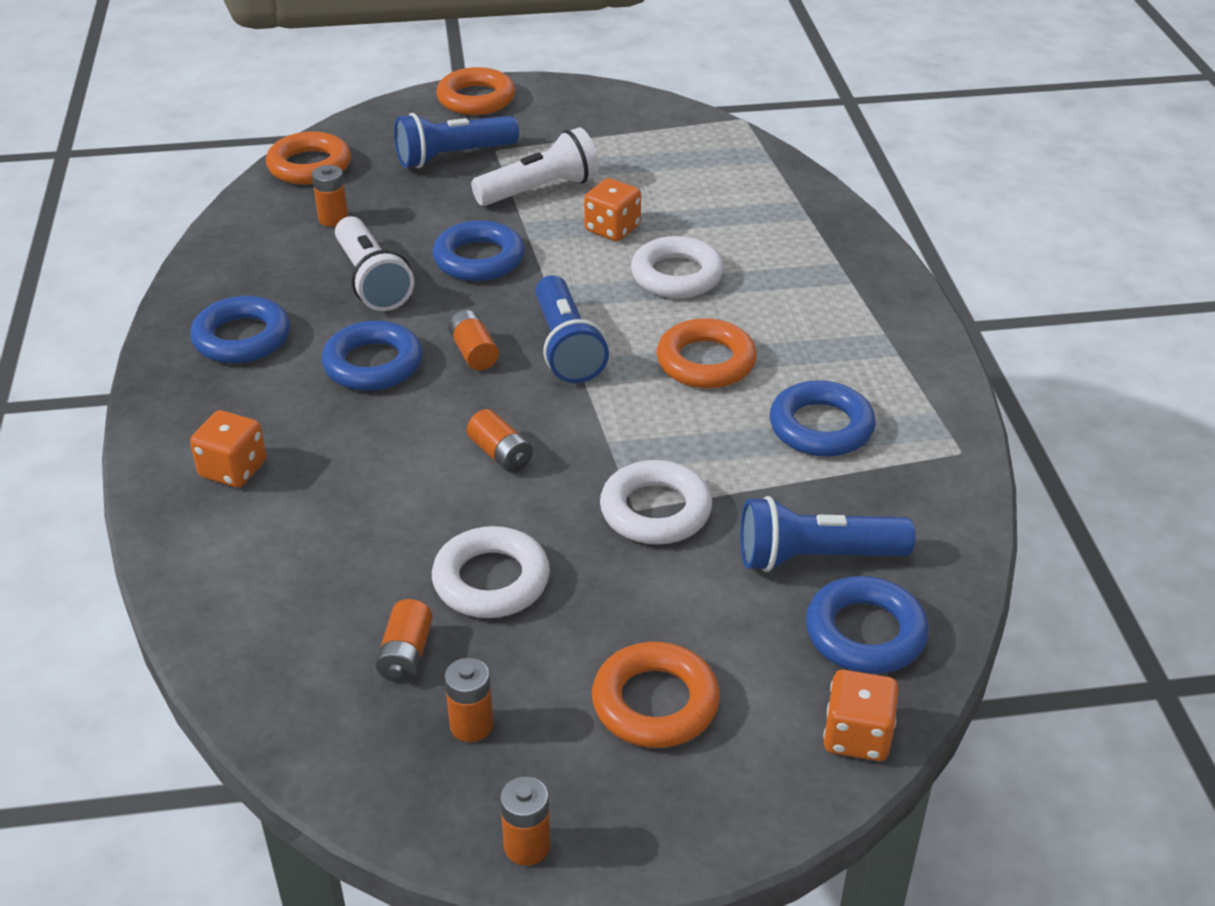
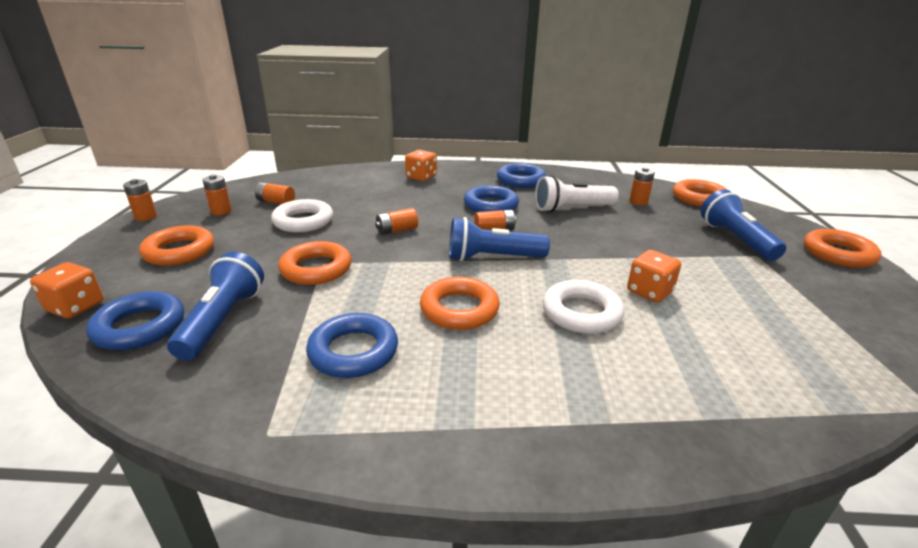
camera: 100 degrees right, 10 degrees down
blue ring [433,220,525,281] -> none
white flashlight [471,127,599,206] -> none
white ring [600,460,712,544] -> orange ring [278,241,352,285]

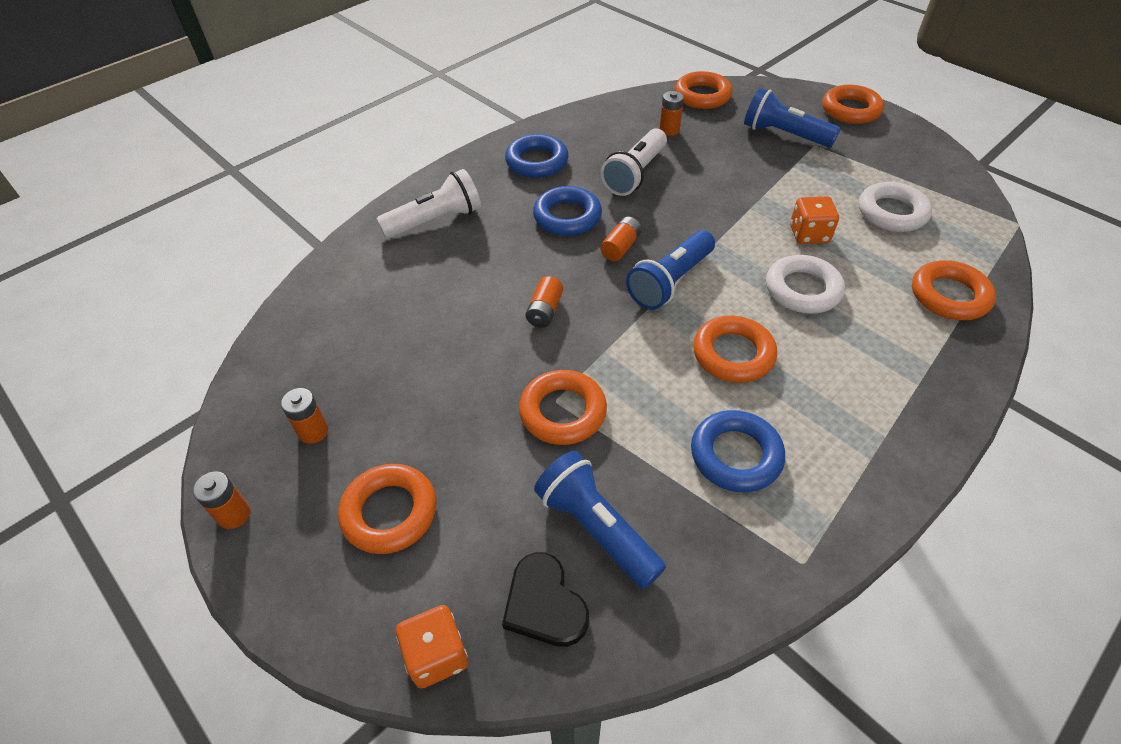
camera: 45 degrees left, 20 degrees up
blue ring [86,291,184,350] -> black heart [502,552,589,647]
orange battery [255,182,295,204] -> none
white ring [271,199,333,232] -> white ring moved to [859,182,932,232]
orange dice [405,150,437,181] -> white flashlight [376,169,481,239]
none -> orange ring [912,260,996,320]

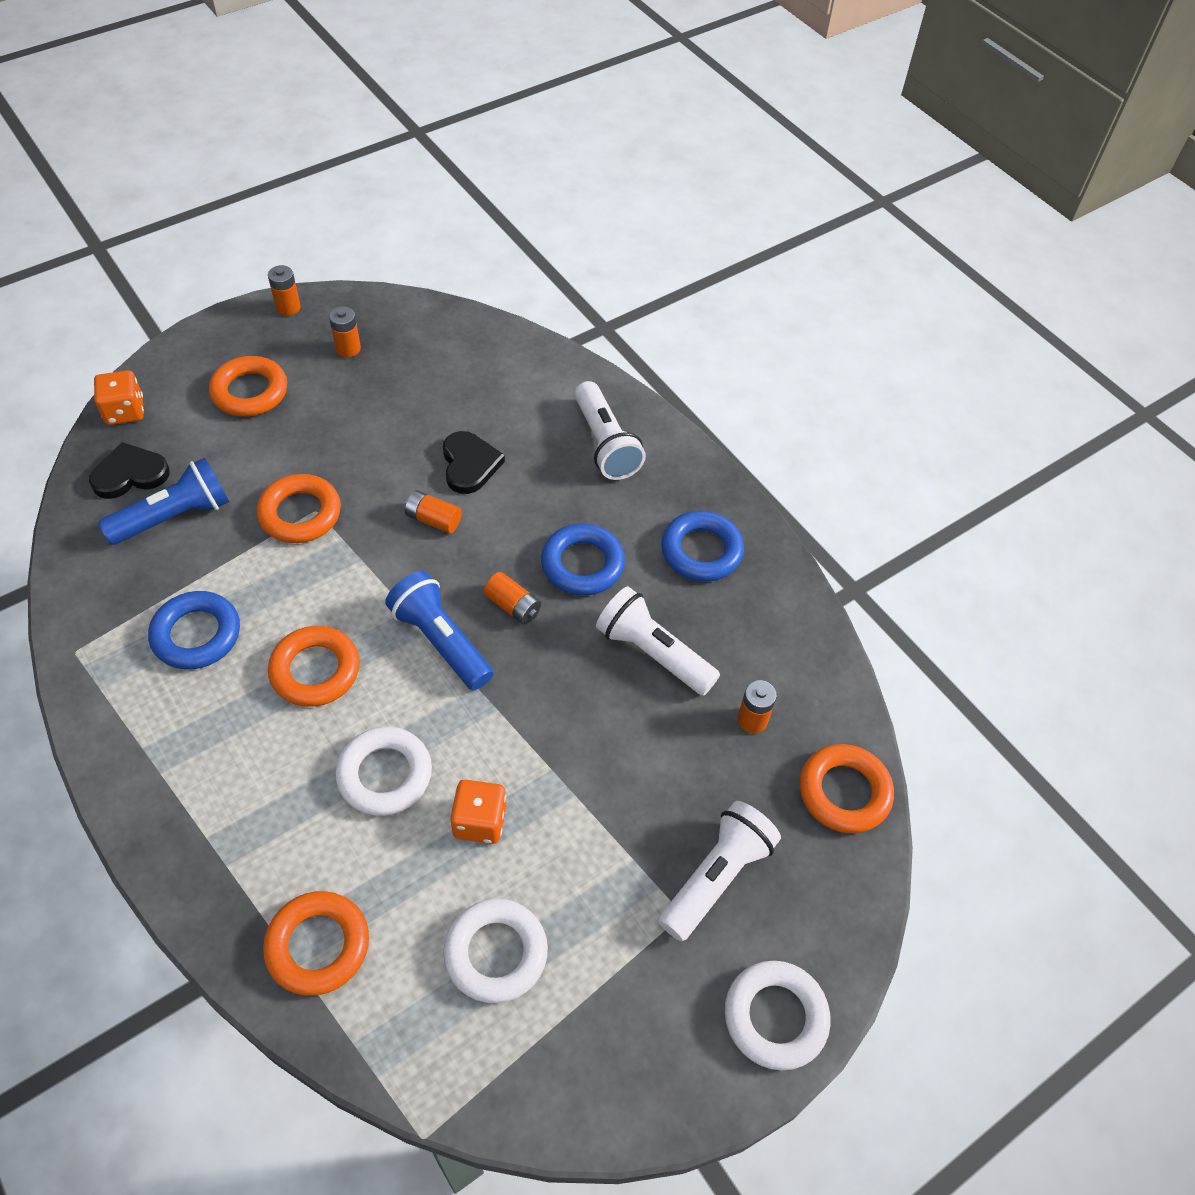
camera: 95 degrees right, 5 degrees up
blue flashlight [744,88,841,147] -> white flashlight [658,801,781,941]
orange ring [822,85,884,124] -> white ring [725,961,831,1071]
none -> black heart [443,431,505,494]

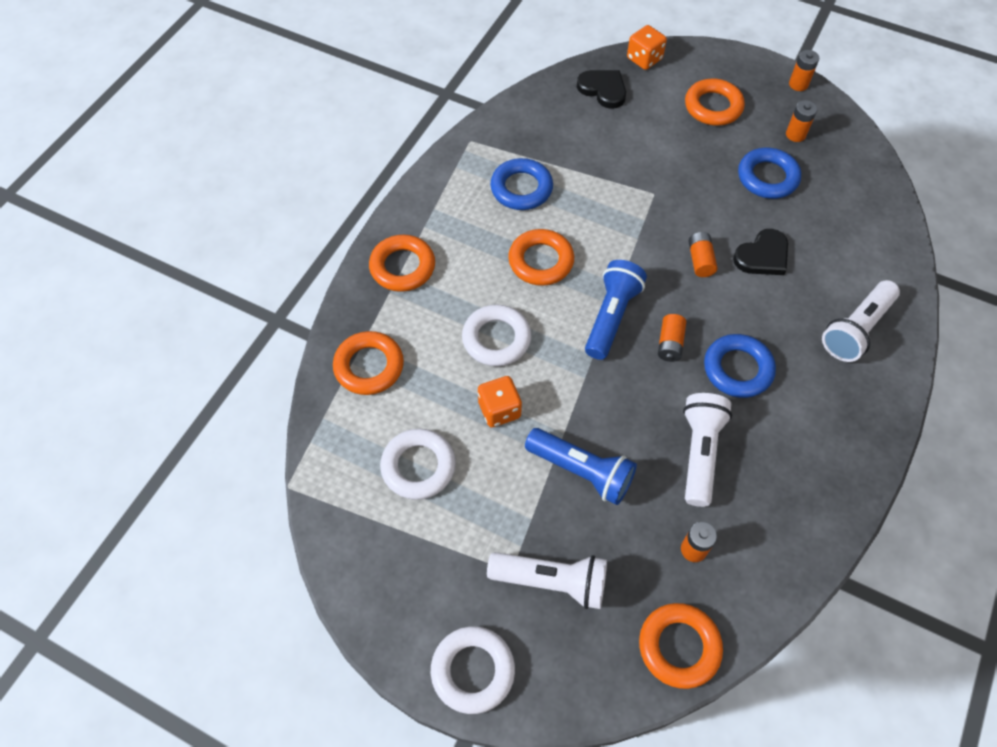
camera: 65 degrees right, 5 degrees up
blue flashlight [98,458,230,545] -> blue flashlight moved to [525,428,637,505]
orange ring [257,474,341,543] -> orange ring moved to [369,235,435,292]
blue ring [661,511,744,582] -> blue ring moved to [738,148,801,199]

